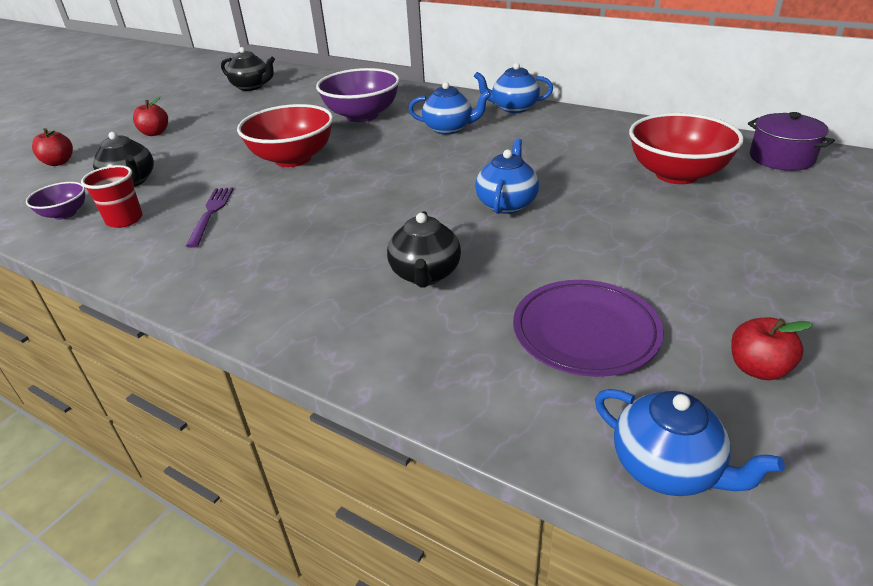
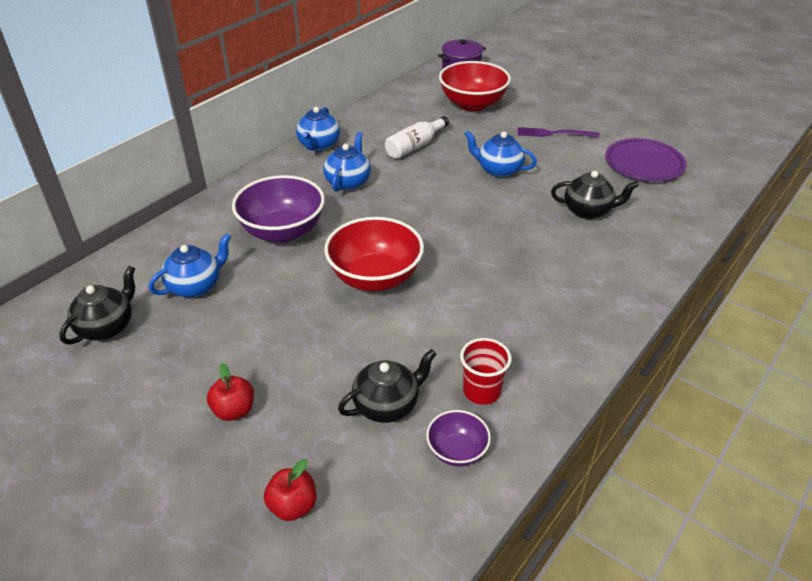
camera: 85 degrees left, 5 degrees up
purple fork [186,188,233,248] -> purple fork moved to [518,127,599,138]
blue teapot [595,389,785,496] -> blue teapot moved to [149,233,231,298]
red apple [731,318,813,380] -> none
none -> white bottle [385,116,449,159]

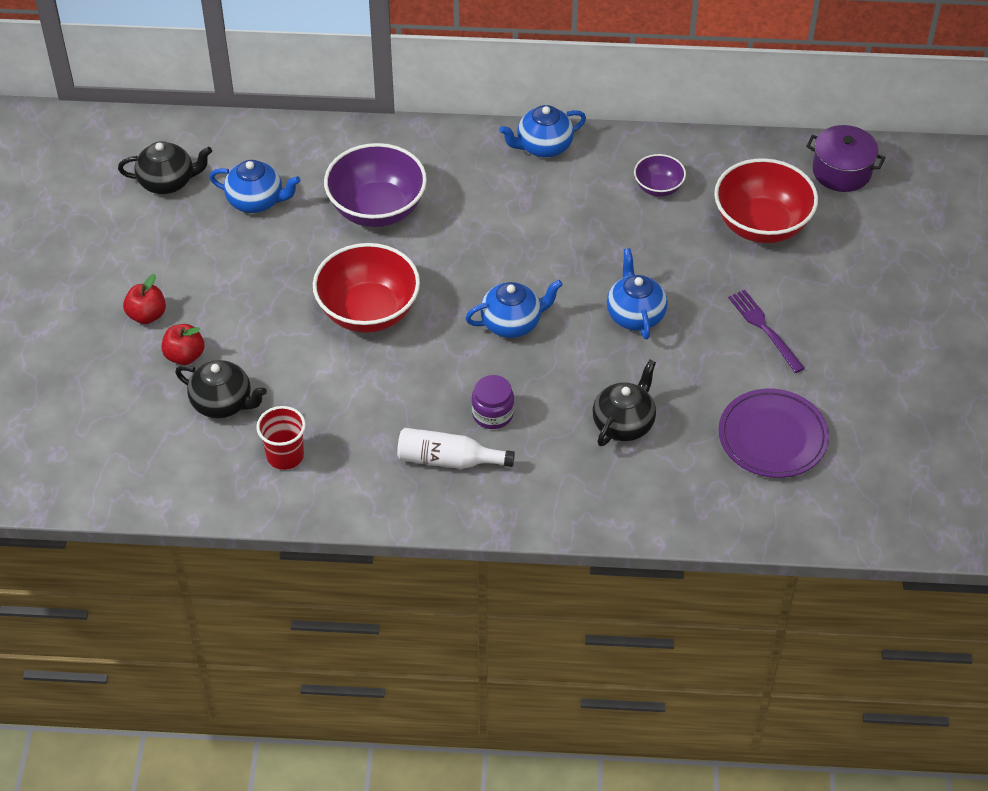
camera: 55 degrees right, 10 degrees up
red apple [264,459,316,521] -> red apple moved to [162,324,204,365]
blue teapot [323,132,371,192] -> blue teapot moved to [465,279,563,338]
white bottle [385,116,449,159] -> white bottle moved to [397,428,515,469]
purple bowl [426,410,491,466] -> purple bowl moved to [634,154,686,197]
black teapot [551,171,639,219] -> black teapot turned 120 degrees counterclockwise [593,360,656,446]
none -> purple jar [472,375,514,429]

